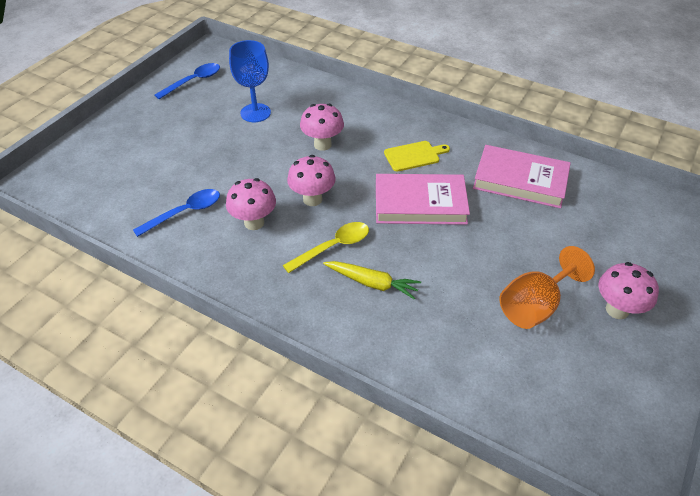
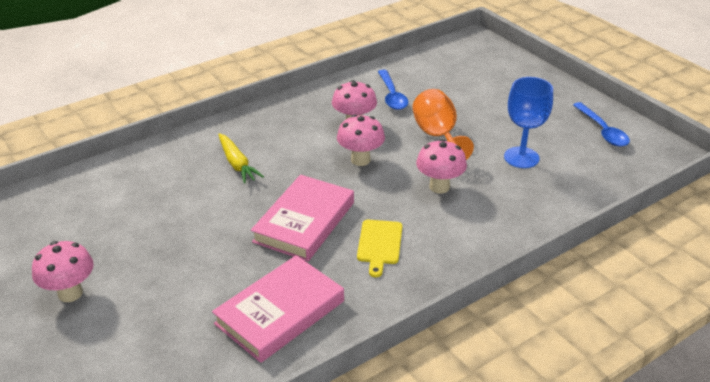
camera: 115 degrees right, 10 degrees down
yellow spoon [283,222,369,273] -> none
yellow carrot [323,261,421,300] -> yellow carrot turned 75 degrees counterclockwise [218,133,264,184]
orange goblet [499,246,595,329] -> orange goblet moved to [412,89,474,160]

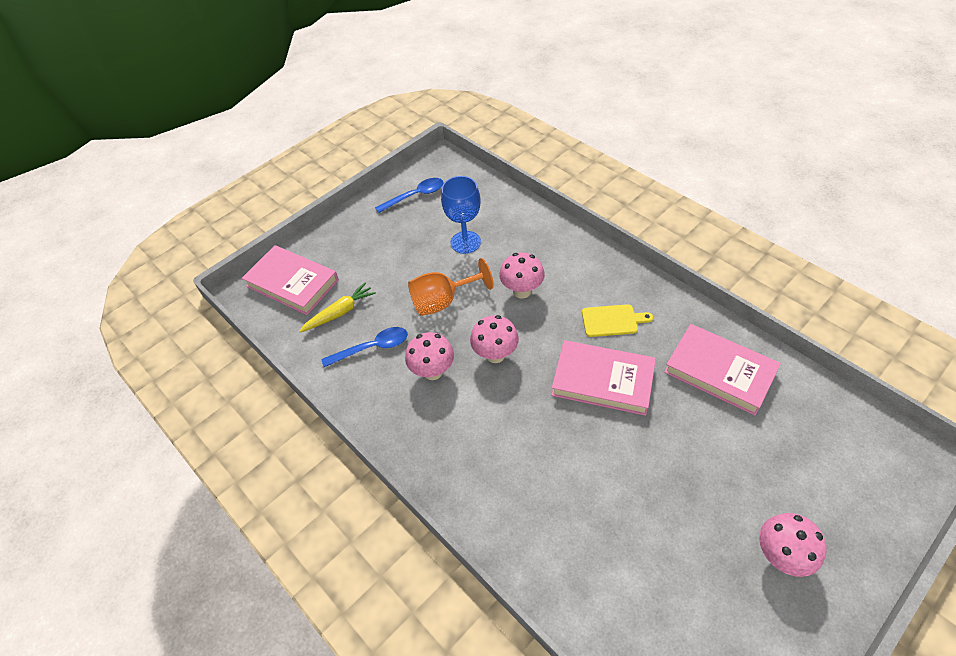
camera: 95 degrees left, 15 degrees up
yellow carrot [218,133,264,184] -> yellow carrot moved to [299,282,376,332]
none -> pink book [242,245,339,315]

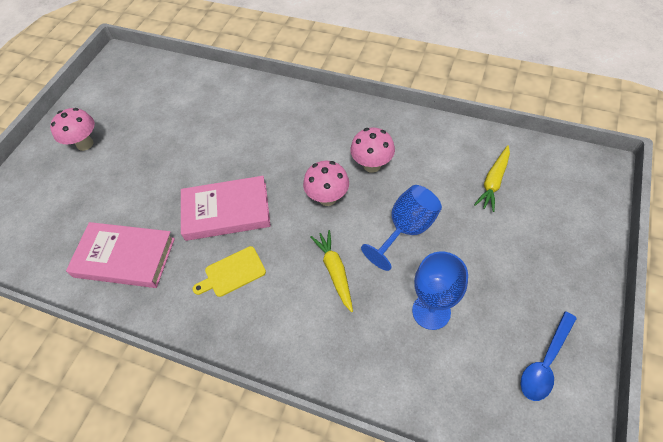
camera: 155 degrees right, 5 degrees up
pink book [242,245,339,315] -> none
blue spoon [321,327,408,367] -> none
orange goblet [408,258,494,316] -> blue goblet [361,185,442,271]
pink mushroom [499,253,545,299] -> yellow carrot [311,230,353,312]

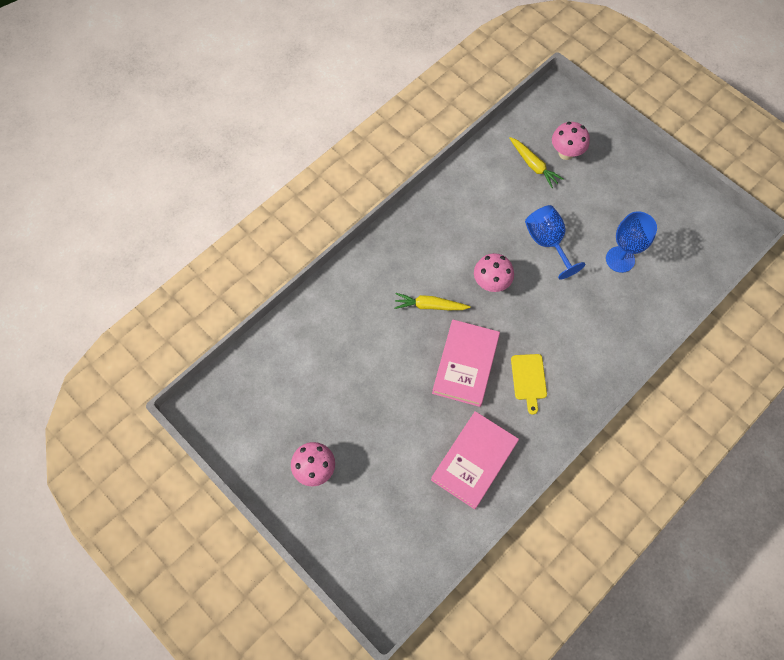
camera: 70 degrees left, 10 degrees up
yellow carrot [311,230,353,312] -> yellow carrot moved to [394,293,471,310]
pink mushroom [350,128,395,173] -> pink mushroom moved to [552,122,590,160]
blue spoon [521,312,577,401] -> none

